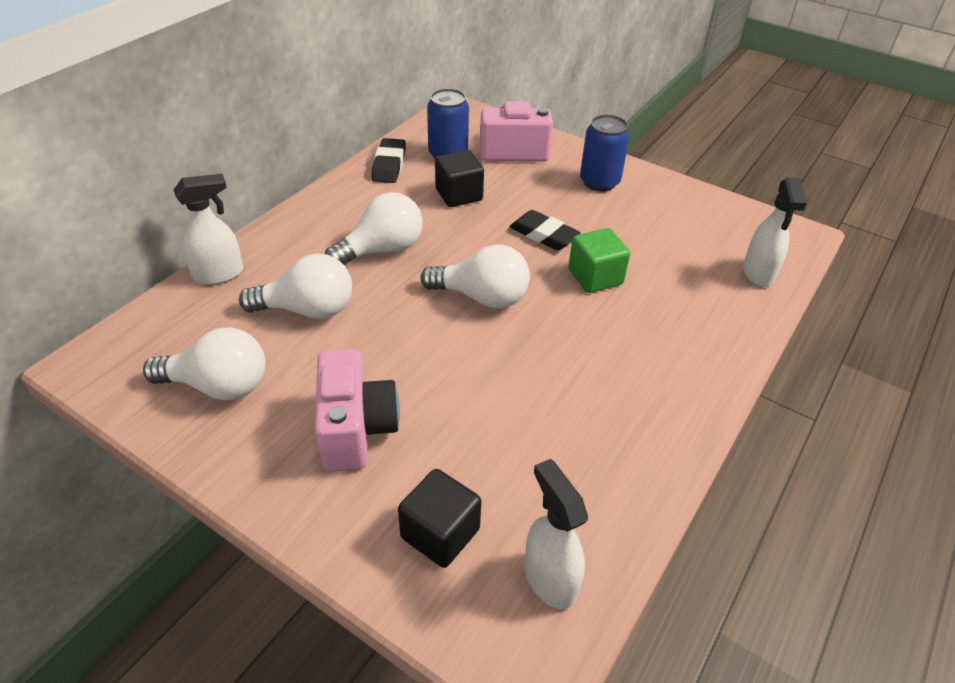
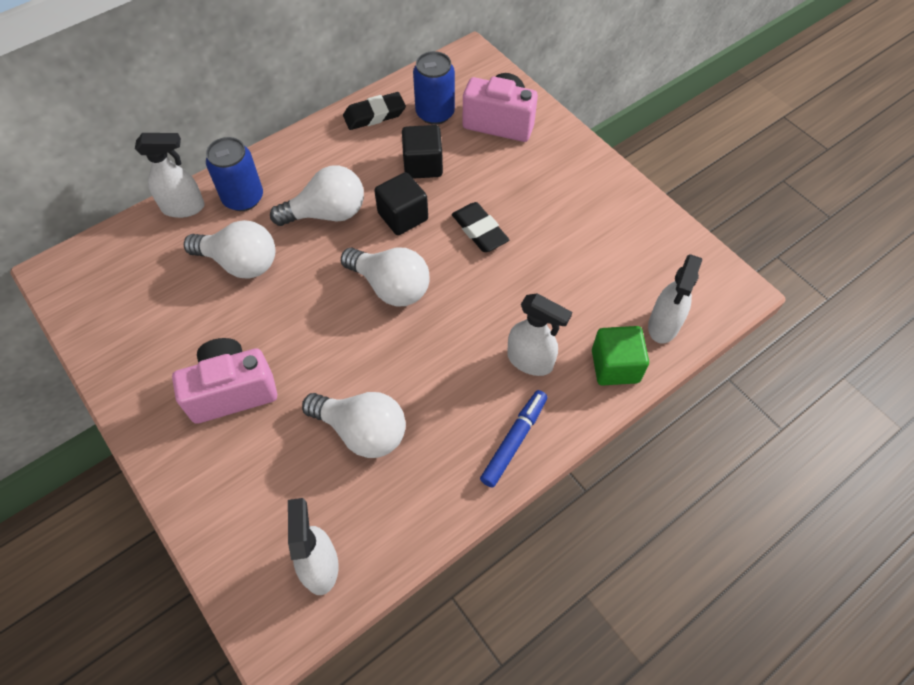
camera: 20 degrees right, 15 degrees up
white light bulb [143,328,266,401] -> white light bulb moved to [302,392,406,458]
pink camera [315,349,400,472] -> pink camera turned 120 degrees counterclockwise [172,338,277,424]
black eraser [371,138,406,183] -> black eraser turned 45 degrees clockwise [343,92,406,130]
black cube [398,469,481,568] -> black cube moved to [374,172,428,235]
green cube [568,228,630,293] -> green cube moved to [592,326,649,386]
blue can [580,114,630,191] -> blue can moved to [206,137,263,211]
none -> blue marker [480,390,547,488]
none -> white spray bottle [507,293,572,376]

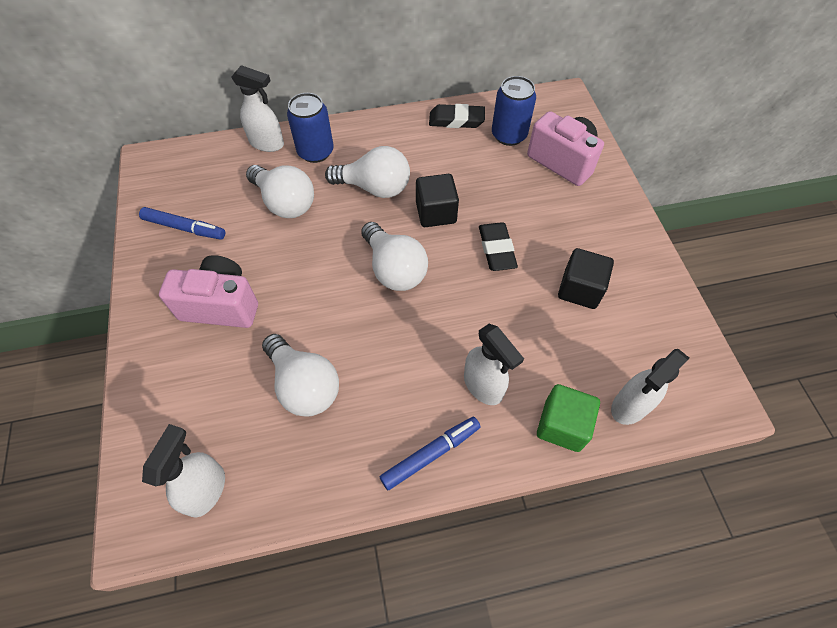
camera: 25 degrees right, 0 degrees up
black cube [402,125,443,179] -> black cube moved to [558,248,614,309]
none -> blue marker [139,207,225,240]

